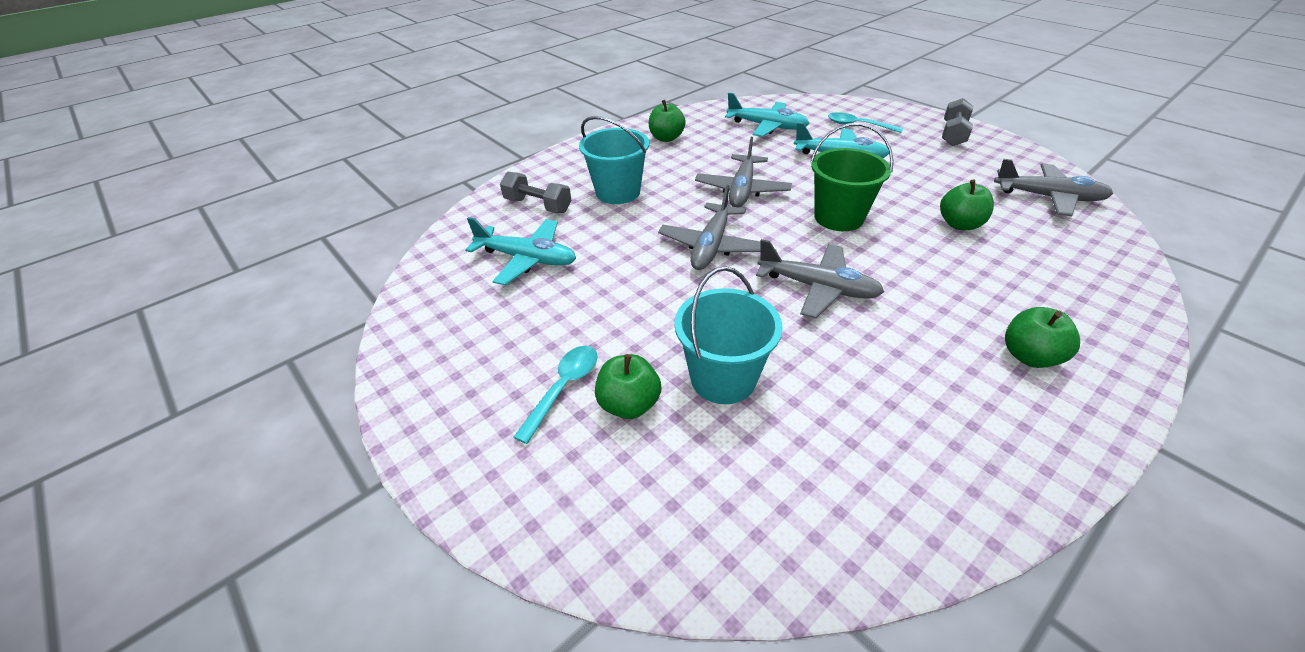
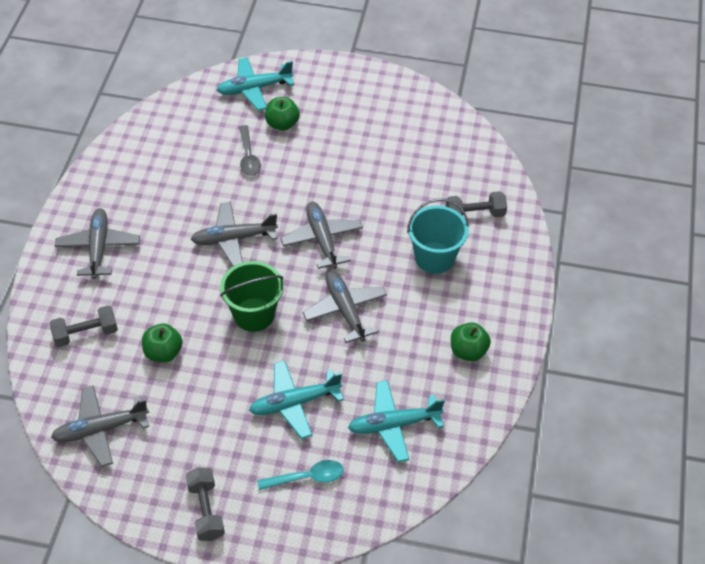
camera: 140 degrees right, 10 degrees up
turquoise plane [465,217,576,285] -> turquoise plane moved to [217,57,294,111]
turquoise spoon [513,346,598,444] -> none
turquoise bucket [674,266,783,404] -> grey spoon [239,125,261,176]
green apple [1005,307,1080,368] -> grey plane [55,208,140,279]
none -> grey dumbbell [50,305,118,347]

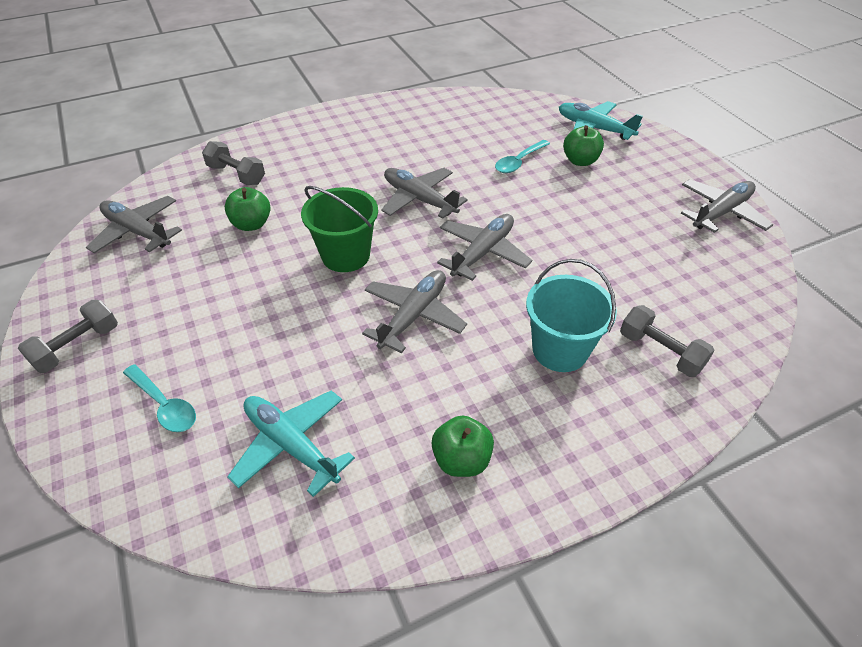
camera: 55 degrees right, 5 degrees down
grey plane [55,208,140,279] -> grey plane moved to [681,179,773,233]
grey spoon [239,125,261,176] -> turquoise spoon [495,140,550,173]
turquoise plane [249,360,344,439] -> none

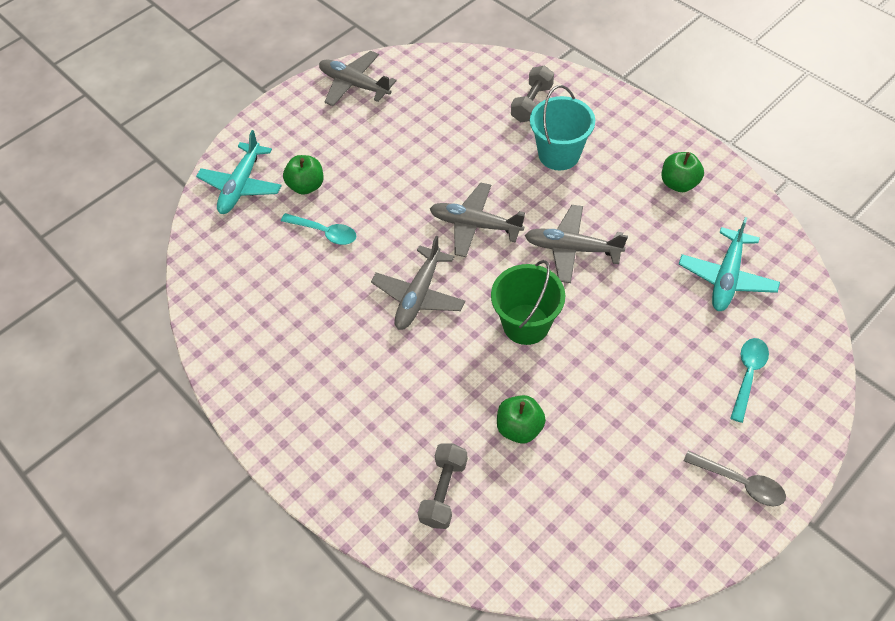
camera: 105 degrees left, 10 degrees up
grey dumbbell [18,300,118,373] -> grey spoon [684,451,786,506]
grey plane [86,196,182,253] -> none

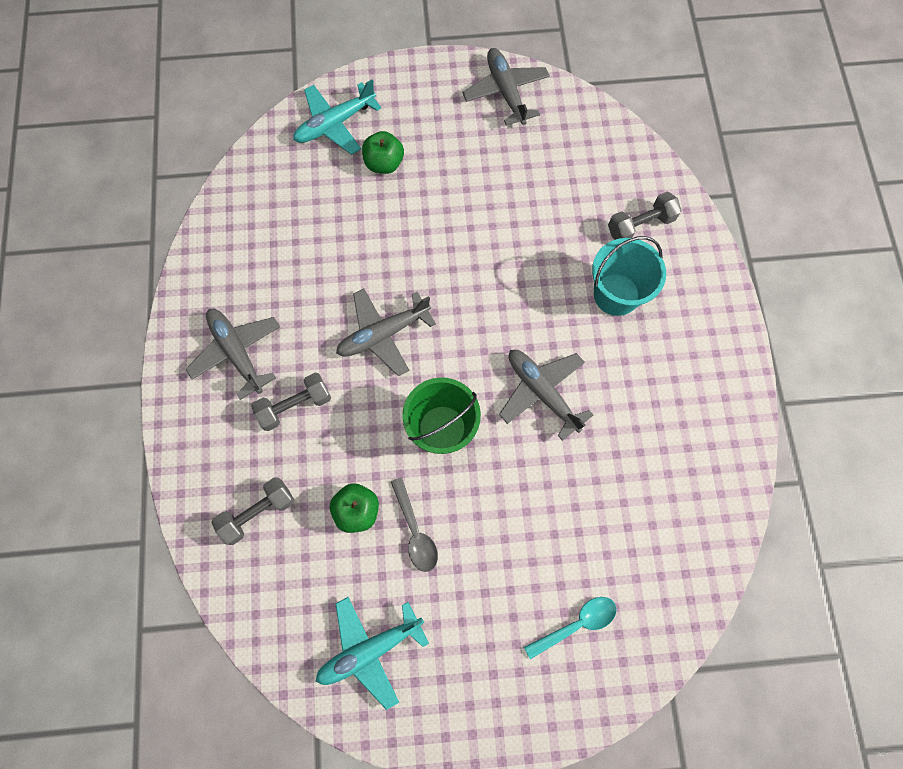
camera: 35 degrees right, 15 degrees up
turquoise spoon [281,213,356,245] -> none
grey plane [430,182,525,257] -> grey plane moved to [186,308,280,400]
green apple [662,152,704,192] -> none
turquoise plane [679,217,780,311] -> turquoise plane moved to [316,597,429,710]
grey spoon [684,451,786,506] -> grey spoon moved to [391,478,438,572]
none -> grey dumbbell [251,373,331,431]

